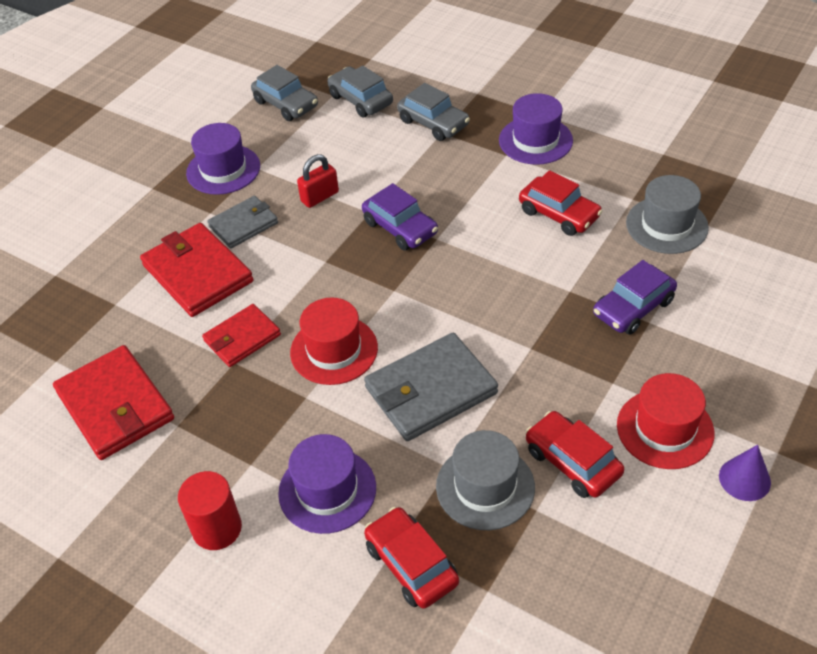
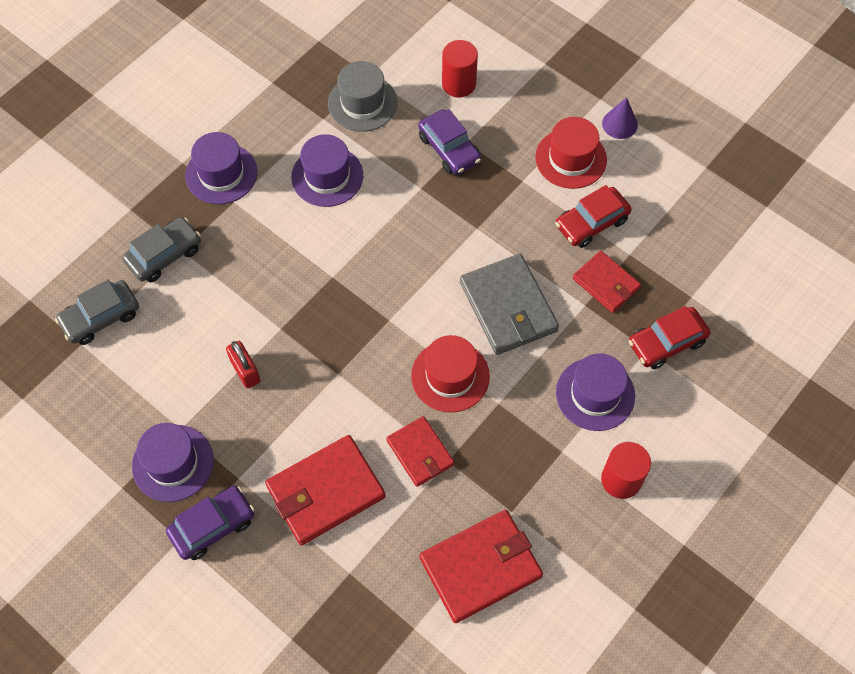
camera: 85 degrees left, 15 degrees up
grey wallet [207,196,278,248] -> none
grey car [251,65,318,121] -> none
purple car [362,183,438,250] -> purple car moved to [166,486,255,560]
grey hat [436,430,535,530] -> red wallet [573,251,641,313]
red car [519,170,603,236] -> purple hat [291,134,363,207]
none -> red cylinder [442,40,478,98]

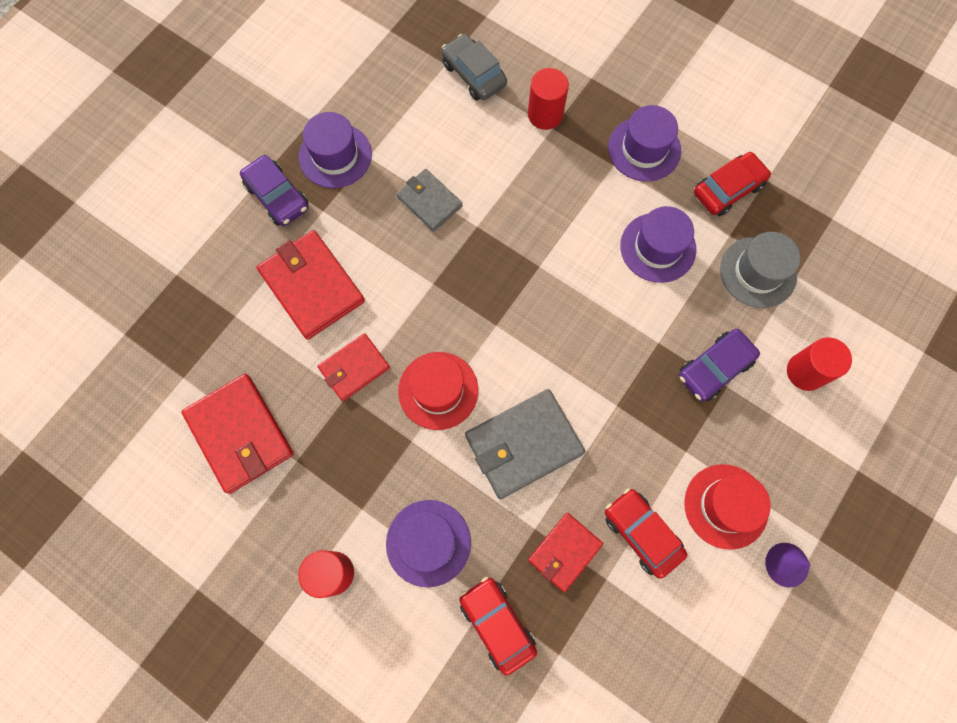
camera: 85 degrees right, 10 degrees up
grey car [122,217,201,282] -> red cylinder [528,68,569,130]
red padlock [226,341,261,389] -> grey wallet [396,169,463,232]
none -> red car [694,152,771,216]

